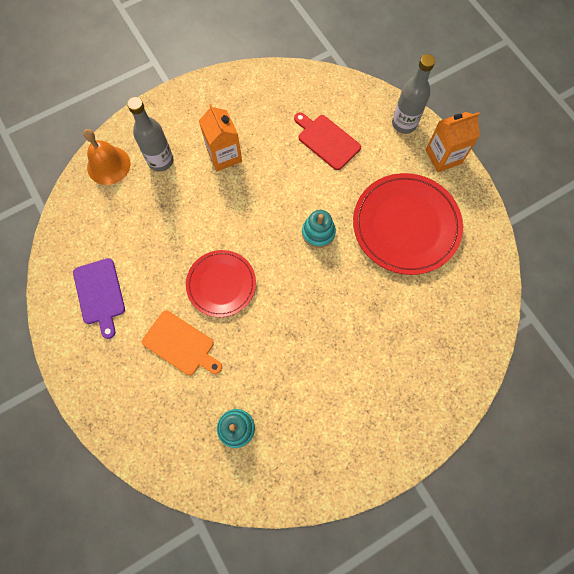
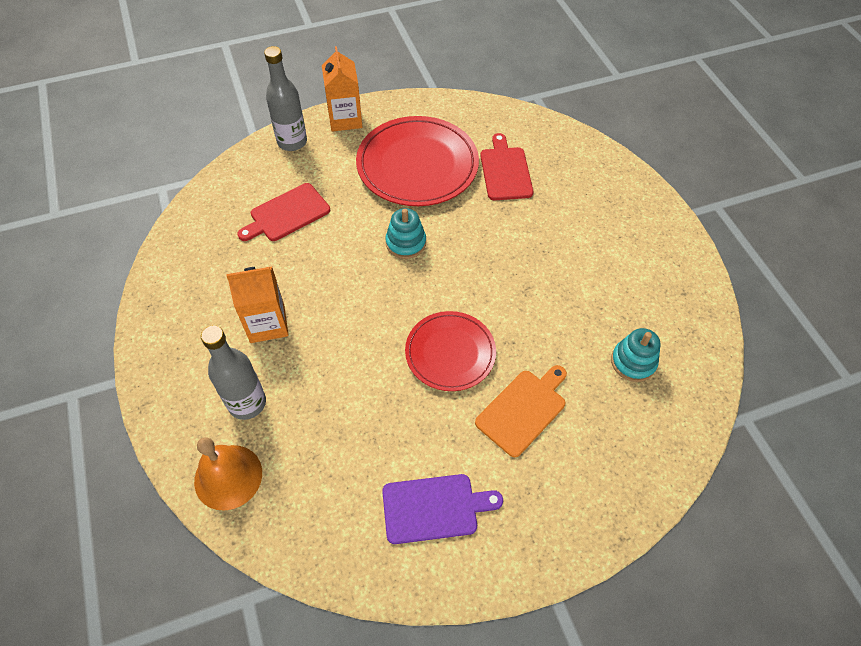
camera: 80 degrees left, 15 degrees down
none -> red cutting board [480,133,534,200]

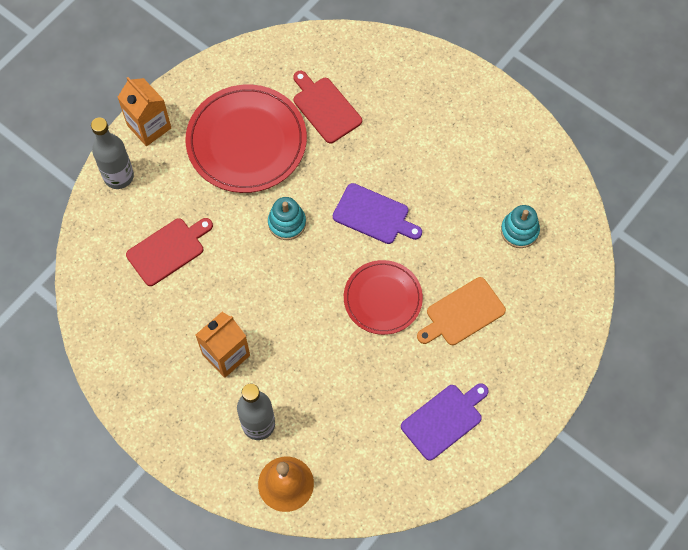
camera: 30 degrees left, 10 degrees up
red cutting board [237,183,330,241] -> red cutting board turned 150 degrees counterclockwise [126,218,213,286]
orange cutting board [475,365,567,457] -> orange cutting board turned 135 degrees counterclockwise [417,277,506,345]
none -> purple cutting board [333,183,422,244]

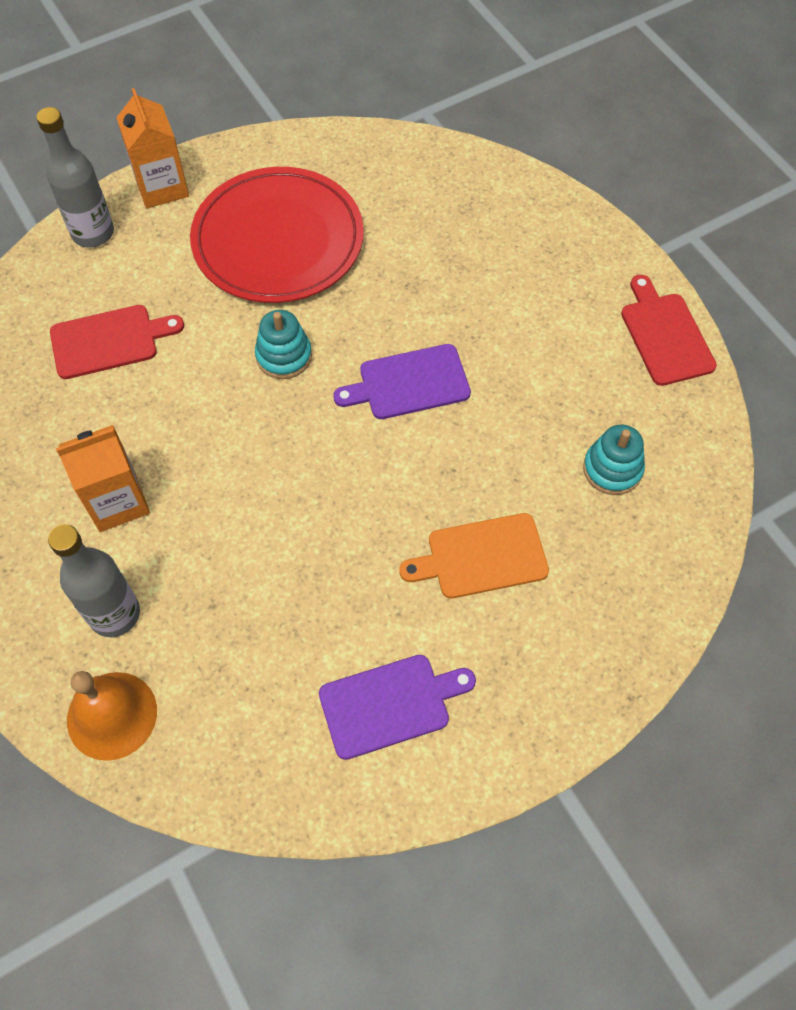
camera: 20 degrees right, 5 degrees down
red cutting board [293,71,362,143] -> red cutting board moved to [621,275,717,386]
purple cutting board [333,183,422,244] -> purple cutting board turned 120 degrees clockwise [333,344,471,419]
red plate [344,260,423,335] -> none

